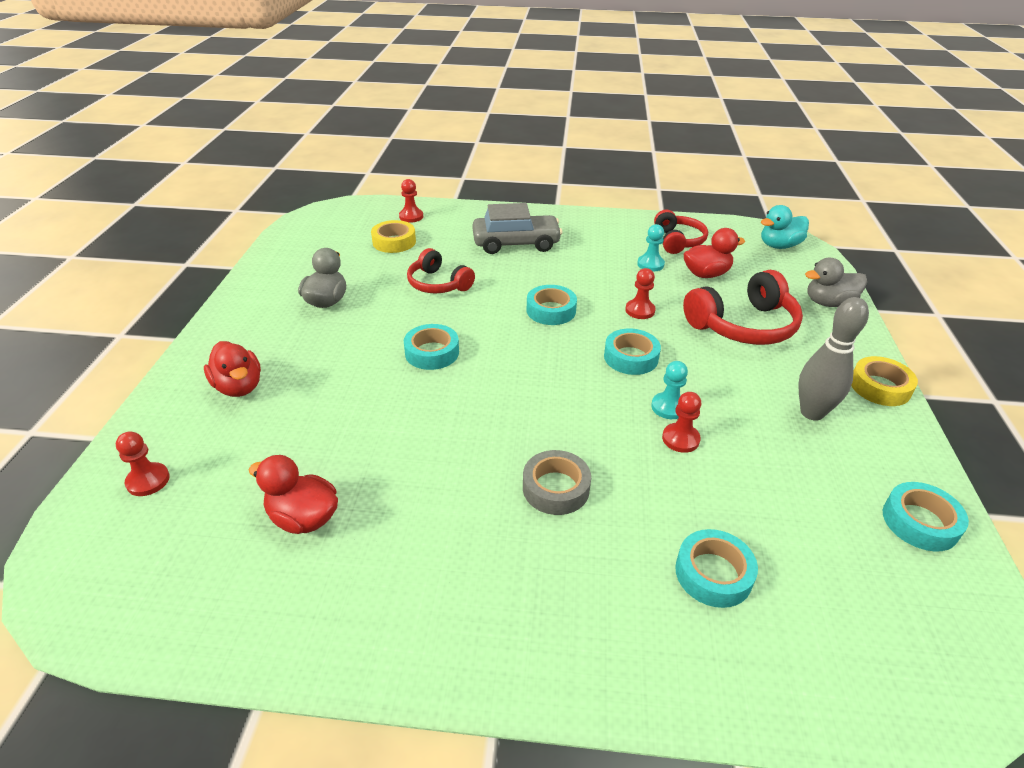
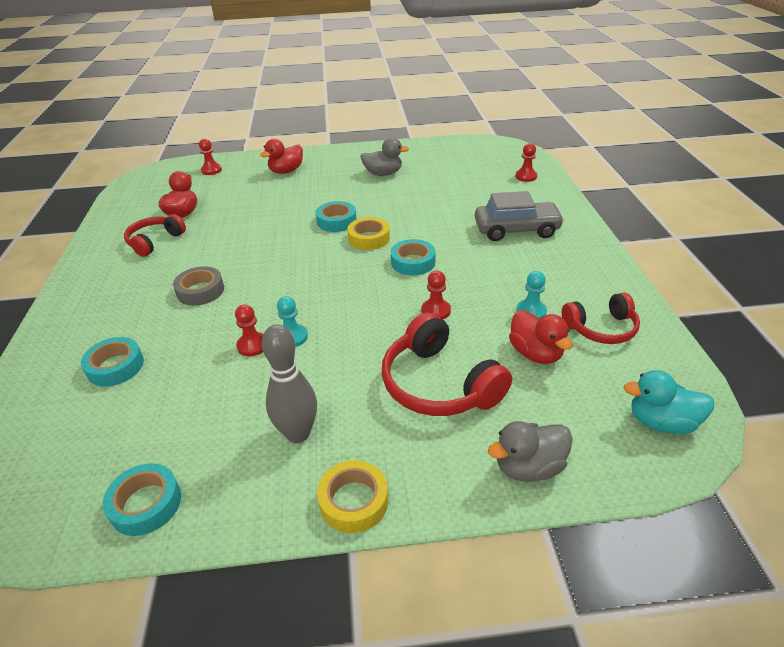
camera: 80 degrees right, 0 degrees up
yellow tape [371,220,416,253] -> yellow tape moved to [347,217,390,250]
red headphones [407,248,475,293] -> red headphones moved to [124,214,186,257]
grey car [472,203,562,254] -> grey car turned 75 degrees counterclockwise [475,191,565,241]
turquoise tape [604,329,661,375] -> none
turquoise duck [761,205,809,249] -> turquoise duck turned 45 degrees counterclockwise [623,370,714,434]
grey duck [805,258,867,307] -> grey duck turned 90 degrees counterclockwise [488,421,573,482]

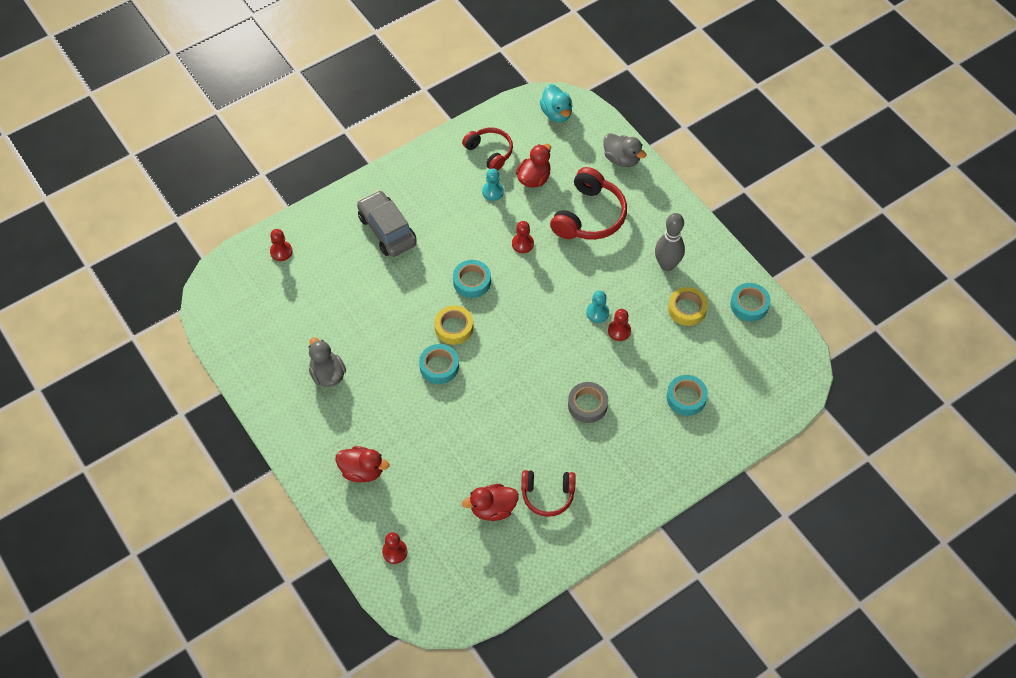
camera: 120 degrees left, 20 degrees up
yellow tape [317,460,388,533] -> yellow tape moved to [668,287,708,326]

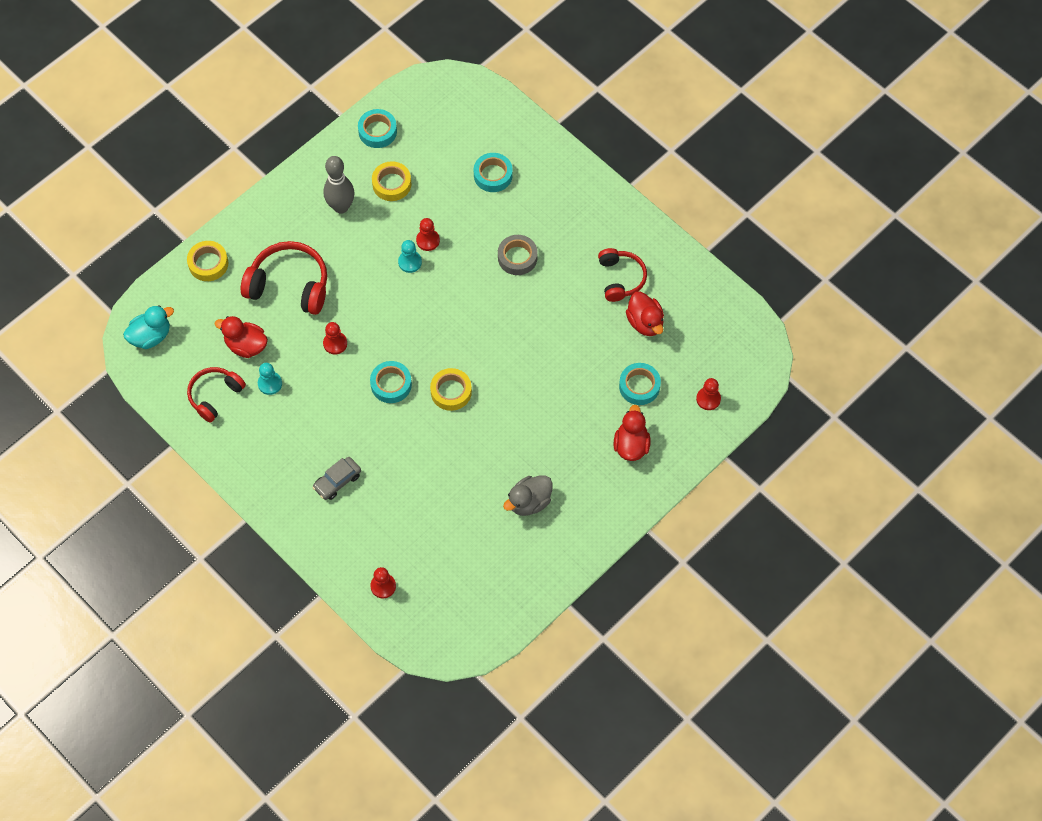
camera: 100 degrees left, 5 degrees up
grey car [357,190,417,257] -> grey car [312,457,361,500], size x0.59
turquoise tape [419,344,459,384] -> turquoise tape moved to [619,363,661,405]
grey duck [603,133,647,167] -> yellow tape [187,241,228,281]

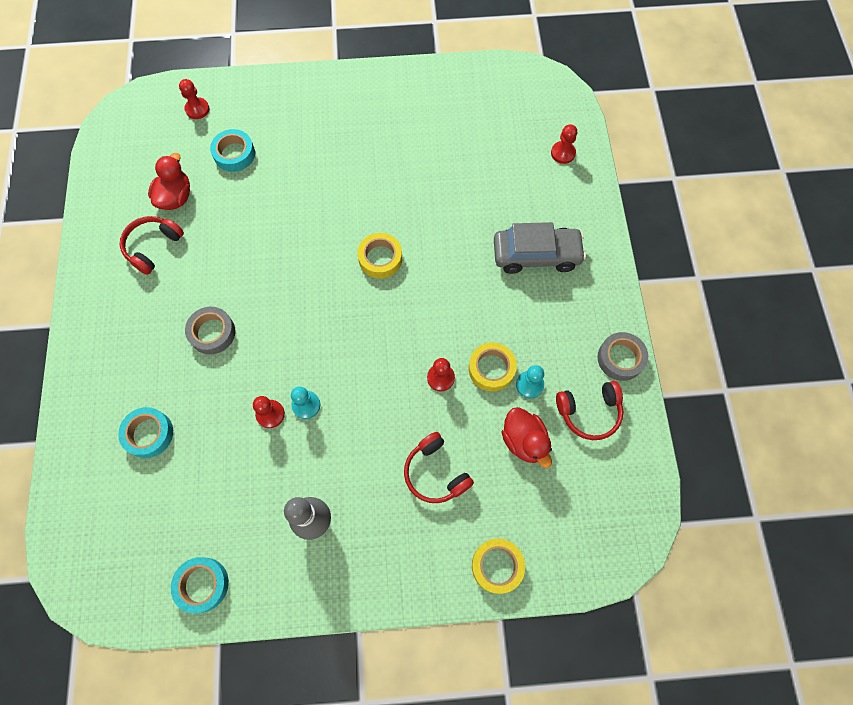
camera: 140 degrees left, 5 degrees up
turquoise duck [123,305,174,349] -> none
red headphones [241,241,327,315] -> red headphones [404,432,474,503], size x0.64
grey car [312,457,361,500] -> grey car [494,222,586,274], size x1.69
turquoise tape [370,361,412,403] -> none
yellow tape [372,161,411,201] -> yellow tape moved to [469,343,517,391]
grey duck [503,475,553,516] -> none
red duck [614,405,650,461] -> none
none -> grey tape [598,332,648,381]

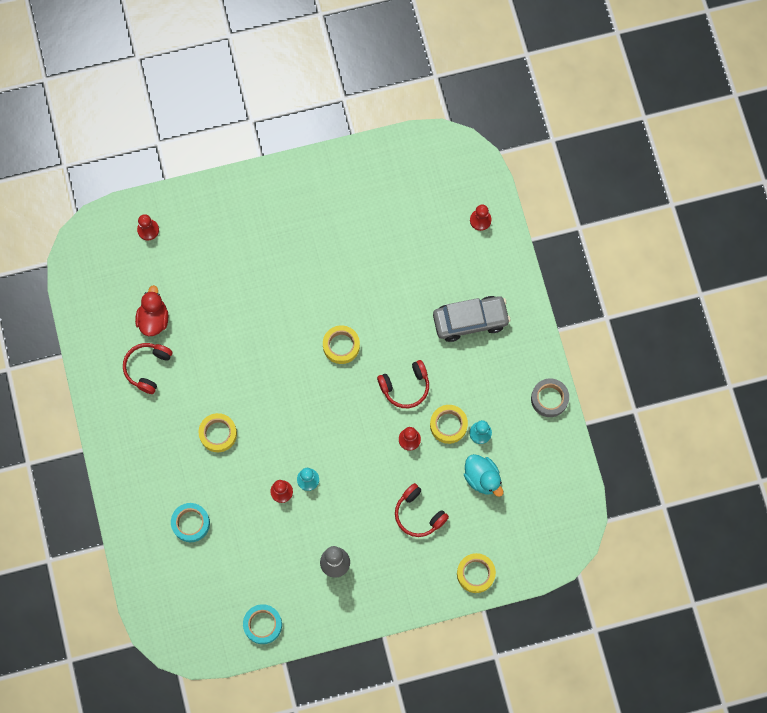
camera: 10 degrees left, 5 degrees up
grey tape [185,307,236,354] -> yellow tape [198,413,237,452]
turquoise tape [210,129,255,172] -> none
red duck [501,407,552,468] -> turquoise duck [464,454,503,497]
red headphones [556,381,623,440] -> red headphones moved to [377,360,429,408]

